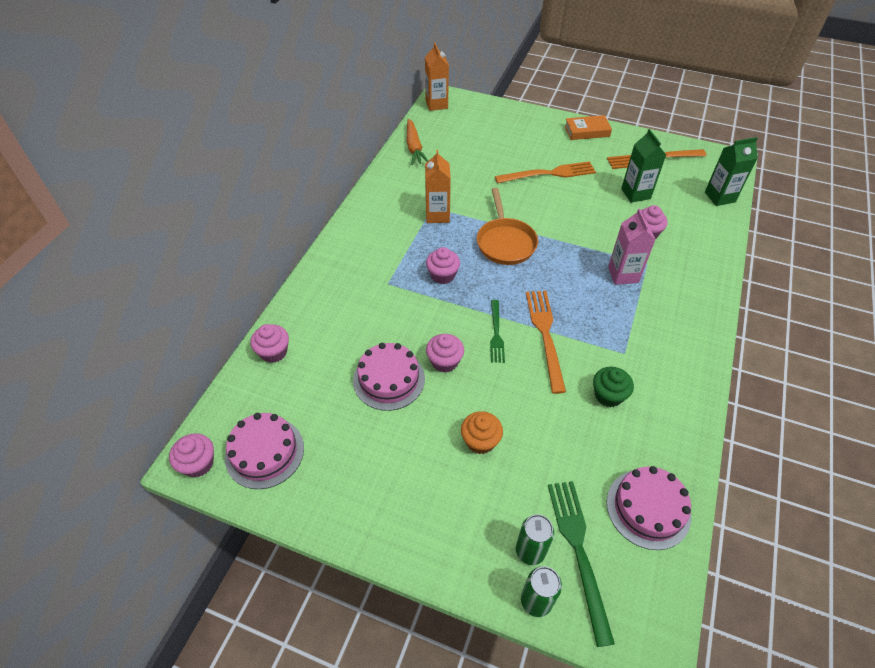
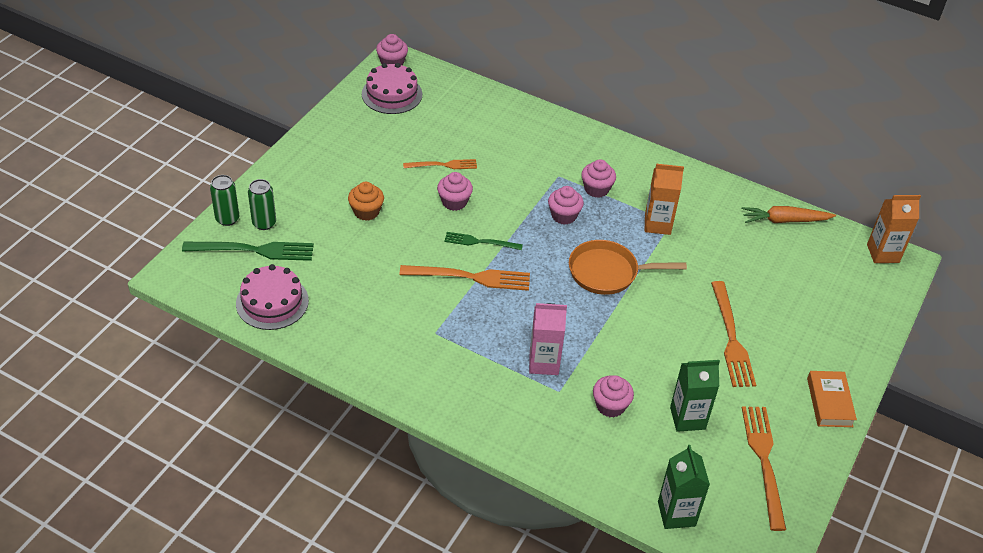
camera: 95 degrees right, 5 degrees down
pink cupcake [250,324,289,363] -> pink cupcake moved to [581,159,616,198]
pink cake [353,343,425,411] -> orange fork [403,159,477,169]
green cupcake [593,367,634,407] -> none

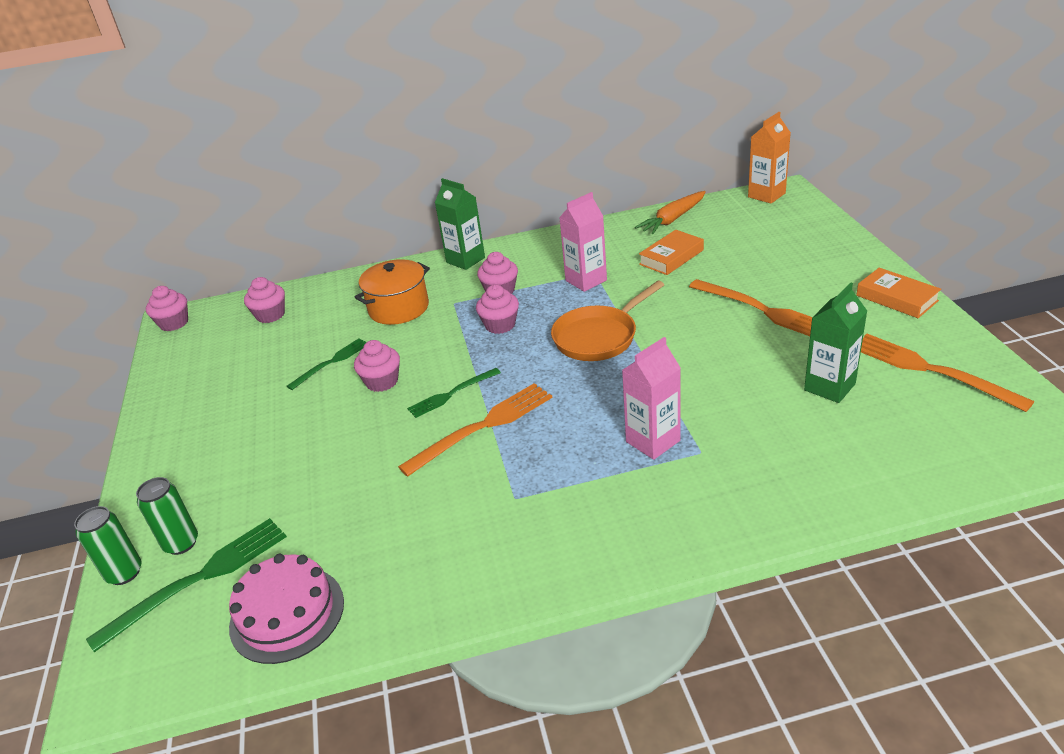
camera: 35 degrees left, 10 degrees down
orange cupcake [348,182,384,221] -> none
pink cake [362,63,422,114] -> none
orange fork [403,159,477,169] -> green fork [287,338,366,390]
pink cupcake [593,375,634,418] -> pink cupcake moved to [244,277,285,323]
orange carton [645,164,684,235] -> pink carton [559,192,607,292]
green carton [658,445,710,529] -> green carton moved to [435,178,485,270]
none -> orange pot [355,259,430,325]
none -> orange book [639,230,704,275]

